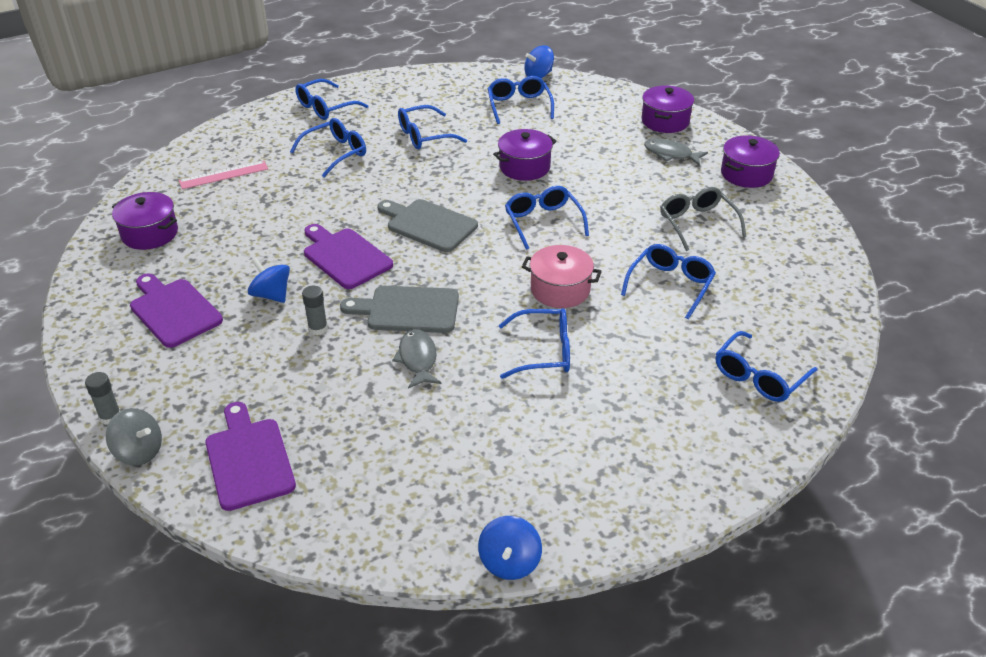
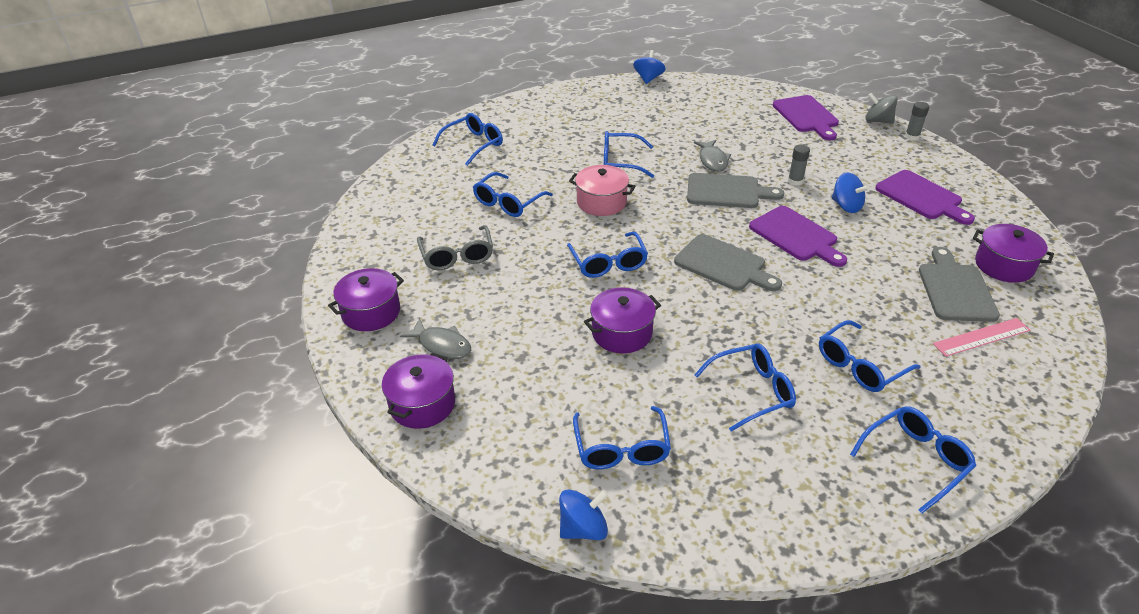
camera: 175 degrees left, 0 degrees up
none -> grey cutting board [919,247,1000,322]

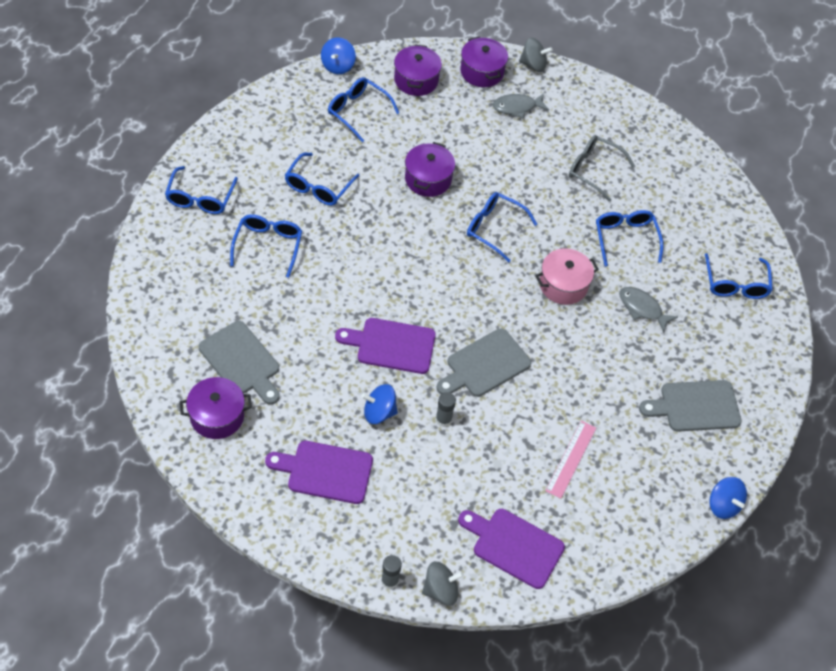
camera: 130 degrees right, 15 degrees up
purple pot [328,268,404,331] -> purple pot moved to [394,44,442,96]
blue glasses [604,131,654,178] -> none
grey cutting board [674,234,782,291] -> grey cutting board moved to [639,380,742,432]
grey fish [694,140,731,172] -> grey fish moved to [619,287,678,333]
pink ruler [933,318,1030,357] -> pink ruler moved to [546,421,596,499]
none -> grey spinning top [519,38,553,72]

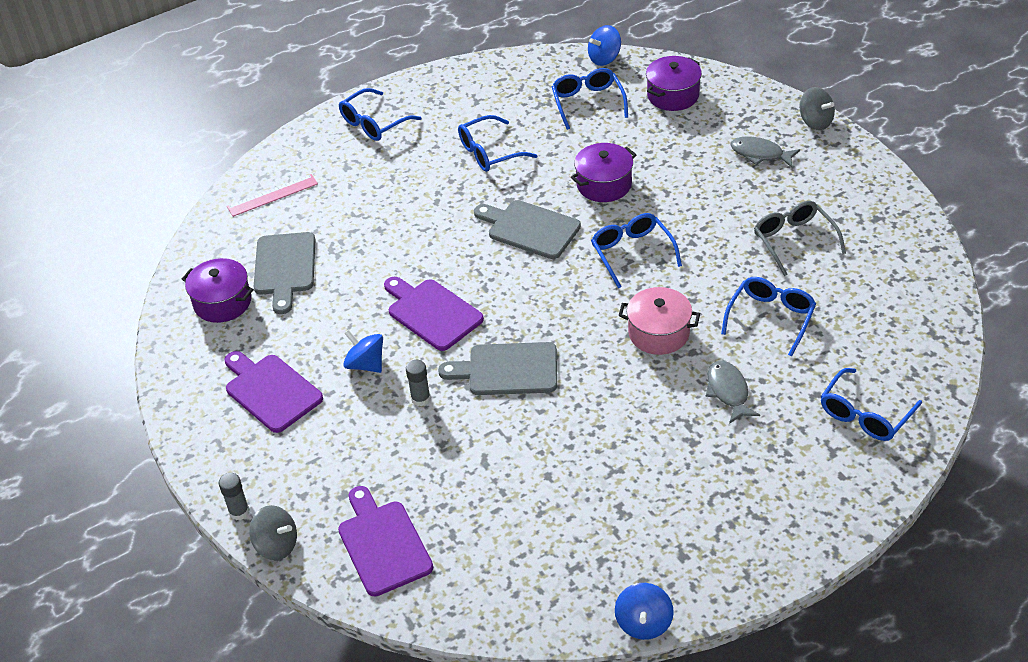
camera: 45 degrees right, 10 degrees down
blue glasses [230,214,302,278] -> none
purple pot [460,37,508,87] -> none
pink ruler [546,421,596,499] -> pink ruler moved to [227,174,318,217]
grey cutting board [639,380,742,432] -> grey cutting board moved to [474,200,581,259]

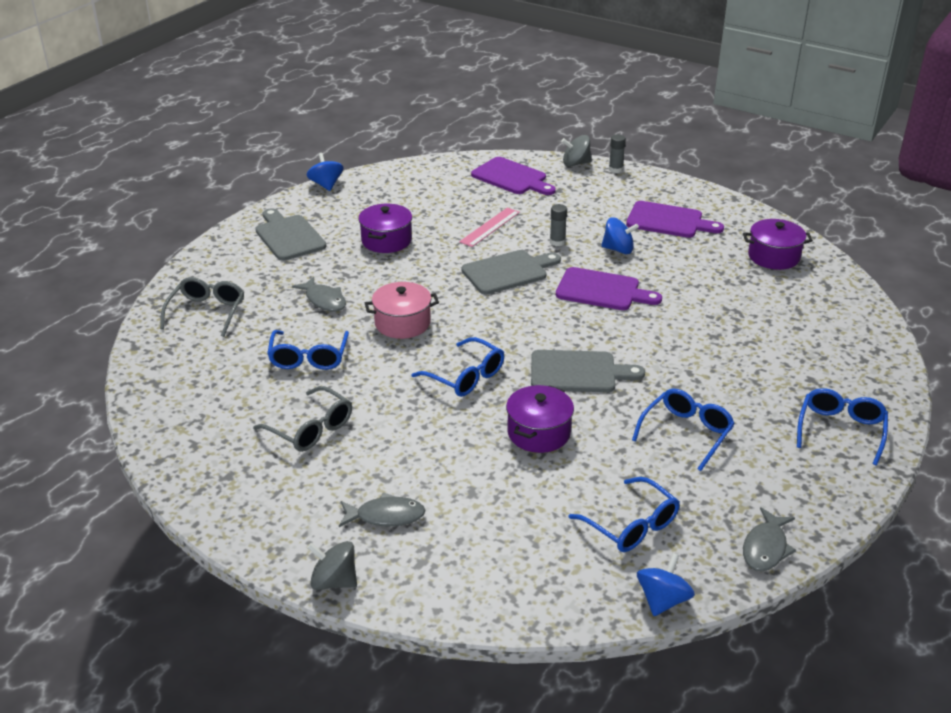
camera: 150 degrees right, 10 degrees down
pink ruler [227,174,318,217] -> pink ruler moved to [459,207,520,247]
grey cutting board [254,232,315,314] -> grey cutting board moved to [255,208,326,261]
purple pot [646,56,702,111] -> purple pot moved to [358,204,412,253]
blue glasses [821,368,922,441] -> grey glasses [160,277,244,337]
none -> grey fish [743,507,796,571]

